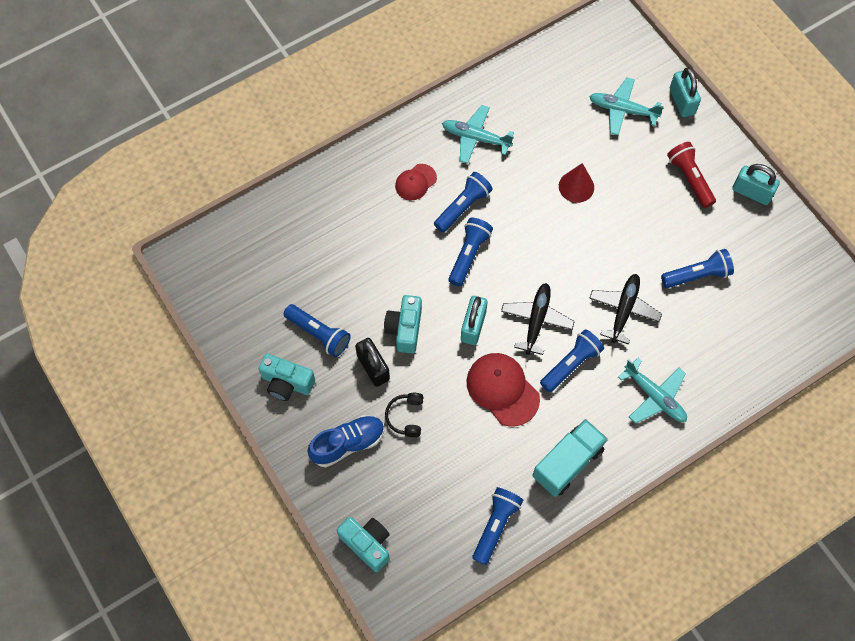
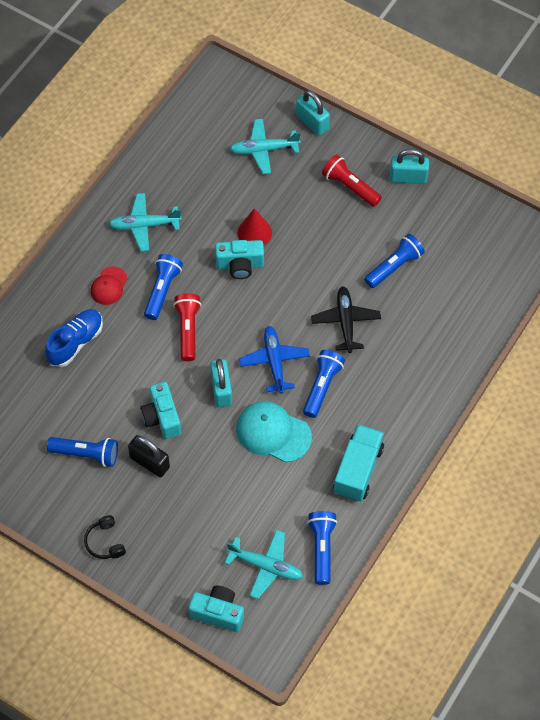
camera: 25 degrees left, 5 degrees down
turquoise camera [259,353,315,401] -> turquoise camera moved to [215,240,264,279]
blue shoe [308,415,384,467] -> blue shoe moved to [45,309,103,367]
black headphones [385,393,424,437] -> black headphones moved to [84,515,126,559]
blue flashlight [448,218,493,286] -> red flashlight [173,293,201,361]
red cap [466,353,540,426] -> turquoise cap [236,401,312,463]
black plane [501,283,575,355] -> blue plane [239,326,310,394]
turquoise plane [618,358,687,424] -> turquoise plane moved to [225,530,303,599]

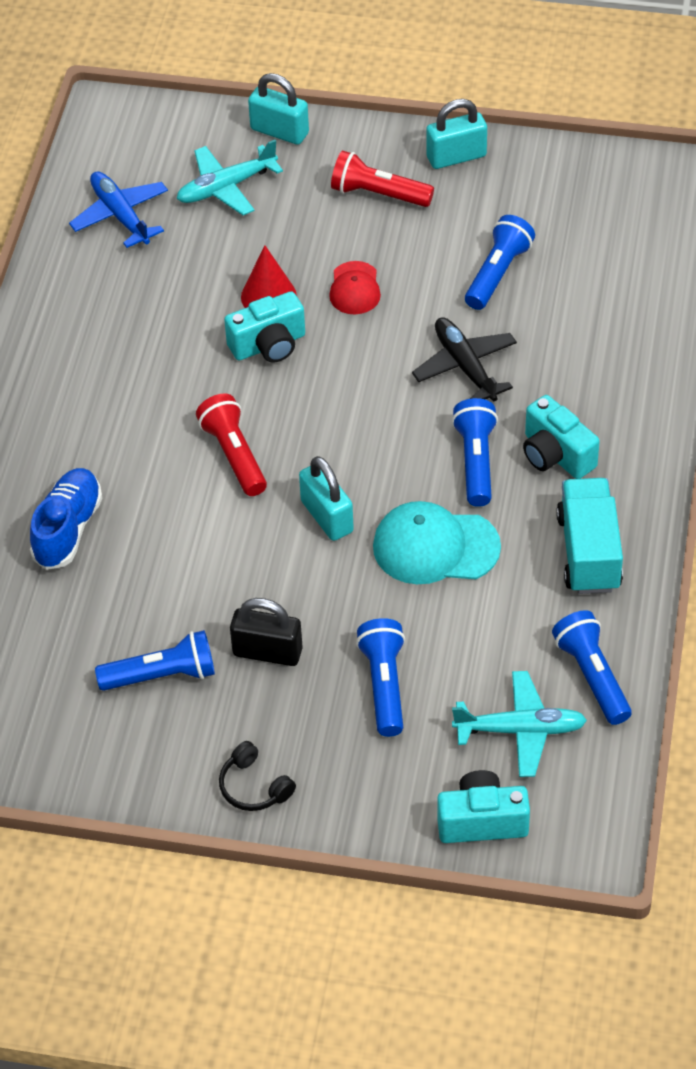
camera: 20 degrees left, 10 degrees down
red cap [91,266,128,305] -> red cap moved to [329,261,381,314]
turquoise plane [109,193,182,251] -> none
turquoise camera [140,382,181,439] -> turquoise camera moved to [523,395,600,479]
blue flashlight [144,254,183,320] -> blue flashlight moved to [356,618,405,737]
blue plane [239,326,310,394] -> blue plane moved to [69,171,168,248]

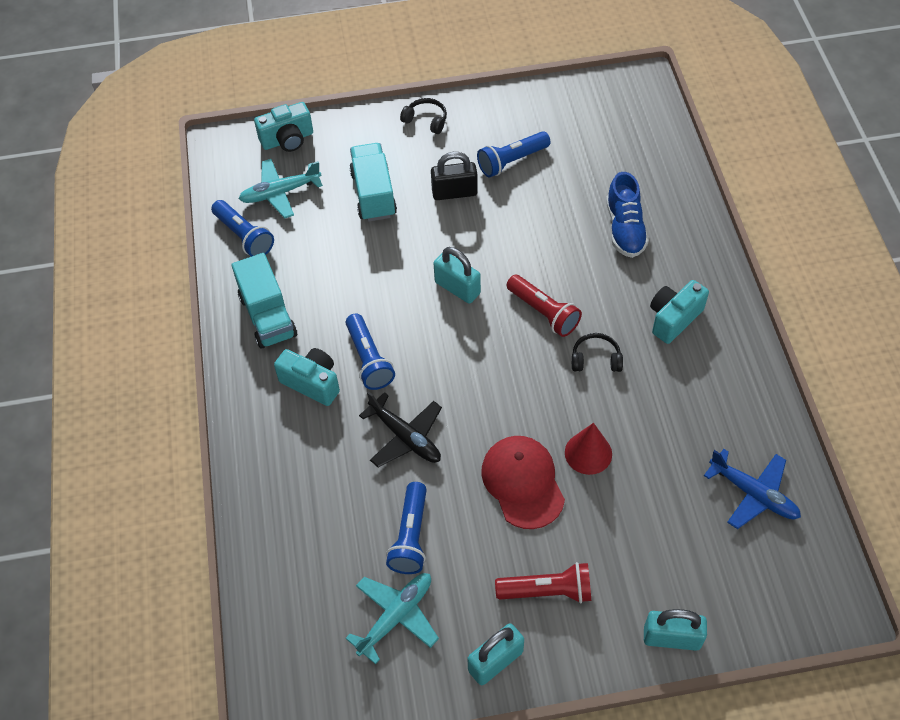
camera: 160 degrees right, 5 degrees up
turquoise plane [177,140,283,215] -> turquoise plane moved to [345,573,439,664]
turquoise camera [224,291,305,363] -> turquoise camera moved to [650,280,709,344]
red cap [329,261,381,314] -> red cap [481,436,565,529], size x1.68
blue flashlight [356,618,405,737] -> turquoise truck [350,143,397,222]
turquoise cap [373,501,501,584] -> none
none -> black headphones [572,333,623,372]

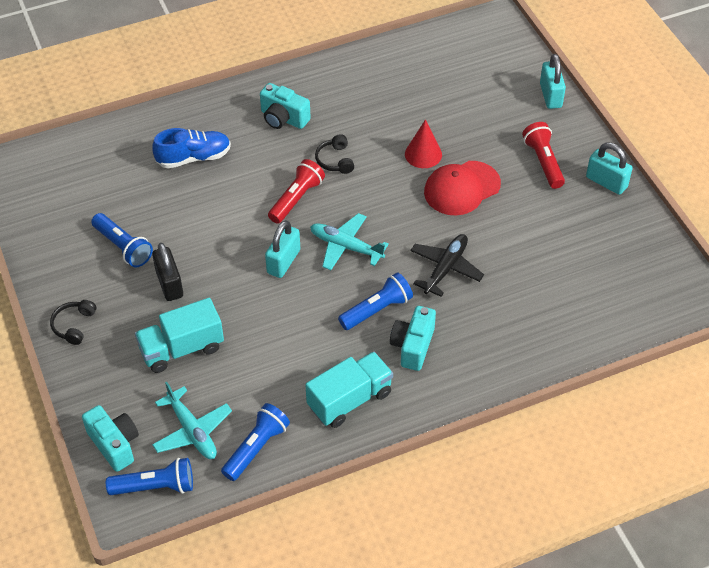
camera: 105 degrees left, 5 degrees down
turquoise plane [345,573,439,664] -> turquoise plane moved to [310,213,389,270]
blue flashlight [386,482,427,574] -> blue flashlight moved to [106,458,193,495]
blue plane [704,449,801,529] -> none

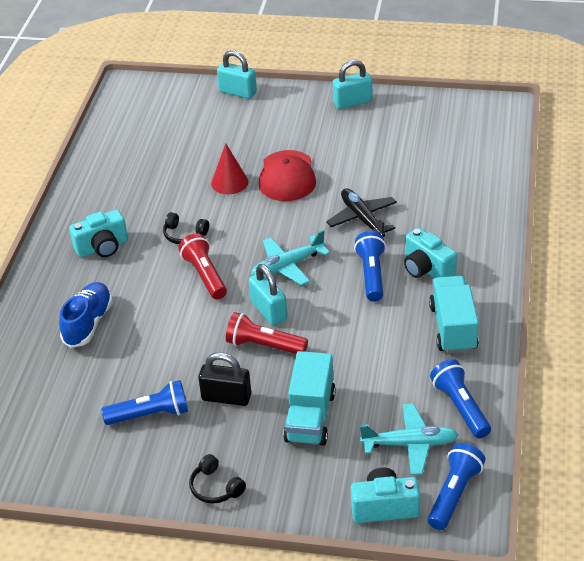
camera: 55 degrees left, 10 degrees down
red flashlight [522,122,565,189] -> red flashlight moved to [226,312,308,354]

